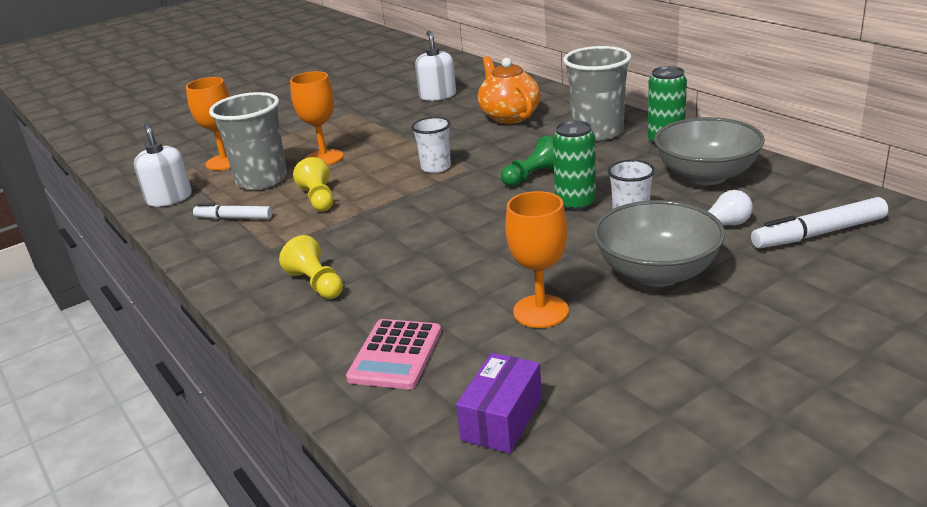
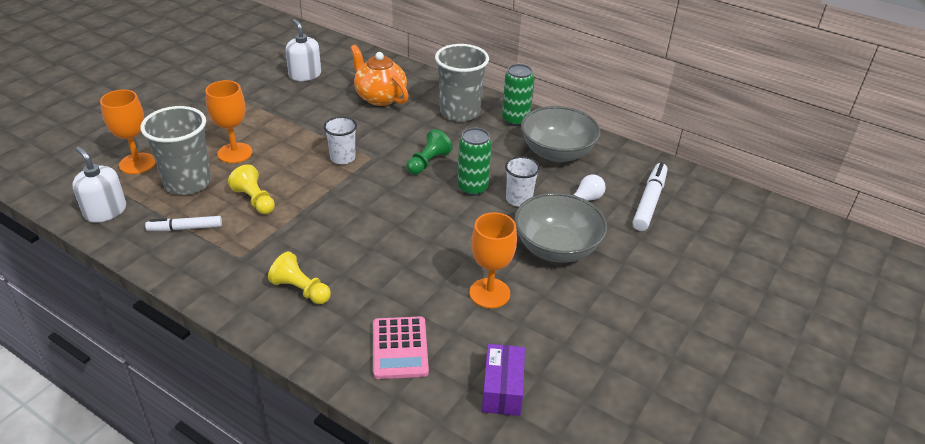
camera: 25 degrees left, 10 degrees up
white marker [751,197,888,248] -> white marker turned 150 degrees clockwise [632,163,667,231]

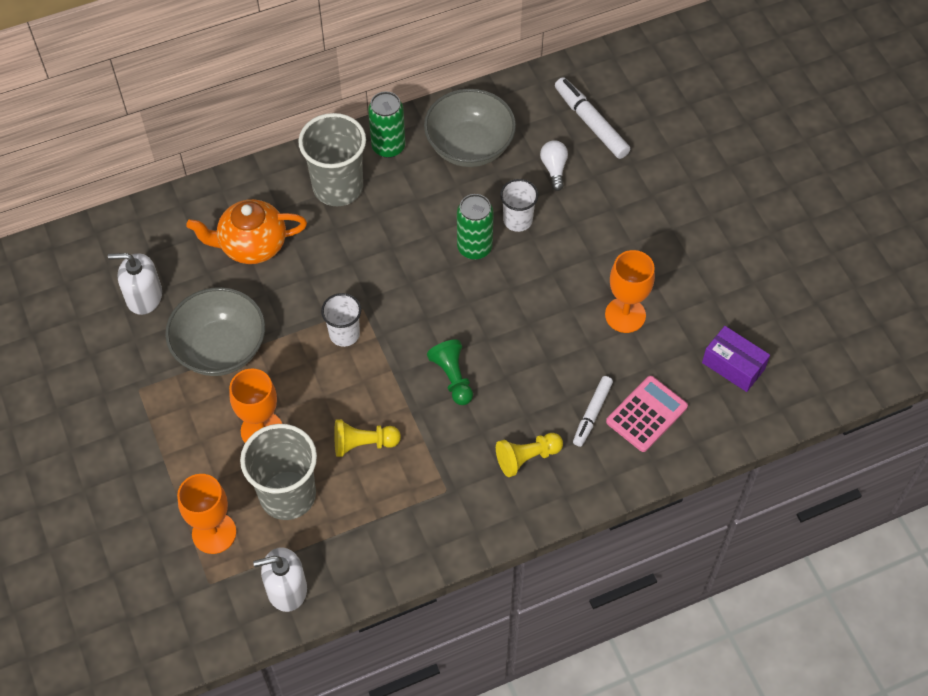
camera: 55 degrees left, 20 degrees up
white marker [145,216,222,231] -> white marker moved to [573,376,613,447]
pink calculator [373,316,429,379] -> pink calculator turned 75 degrees counterclockwise [606,376,688,452]
green pawn [407,129,453,175] -> green pawn moved to [427,340,473,405]
grey bowl [514,193,607,263] -> grey bowl moved to [165,287,265,376]

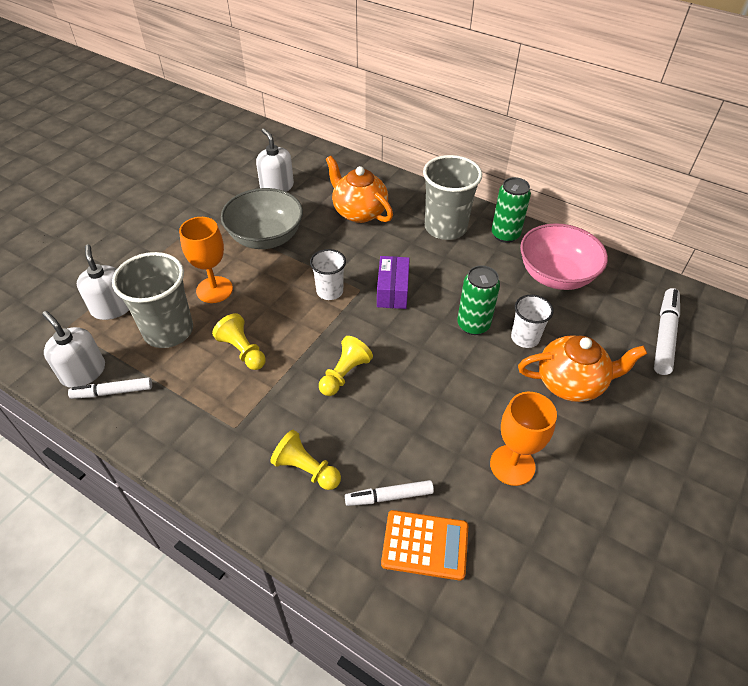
camera: 55 degrees right, 10 degrees down
orange goblet [177,474,236,554] -> white soap dispenser [77,244,129,320]
grey bowl [424,89,516,167] -> pink bowl [520,223,608,290]
green pawn [427,340,473,405] -> yellow pawn [319,336,373,396]
white light bulb [540,140,568,191] -> none
pink calculator [606,376,688,452] -> orange calculator [381,510,468,581]
purple box [702,326,770,392] -> purple box moved to [377,256,410,309]
none -> white marker [68,377,152,399]
none -> orange teapot [518,335,647,402]

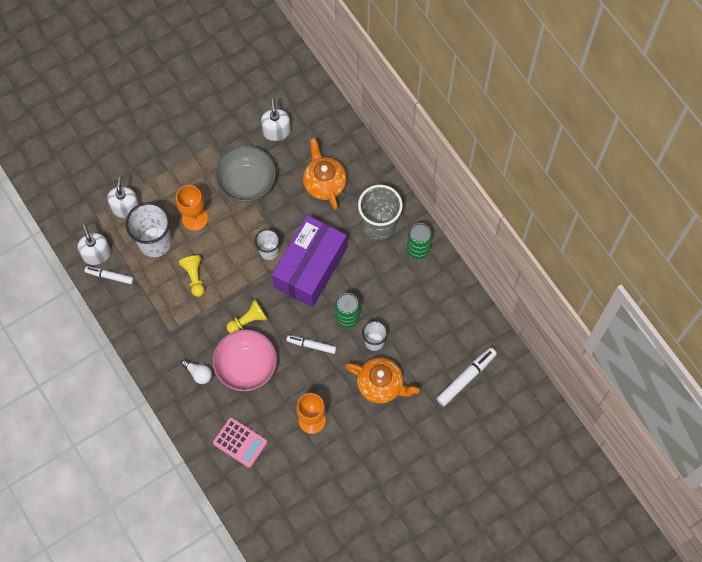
camera: 25 degrees right, 20 degrees up
grey cup [112,252,193,348] -> white cup [125,202,172,257]
yellow pawn [270,430,341,490] -> white light bulb [181,359,212,384]
white marker [345,480,434,506] -> white marker moved to [286,335,337,354]
purple box [377,256,410,309] -> purple box [272,215,347,307], size x2.11
orange calculator [381,510,468,581] -> pink calculator [213,417,267,468]
pink bowl [520,223,608,290] -> pink bowl moved to [213,329,277,391]

